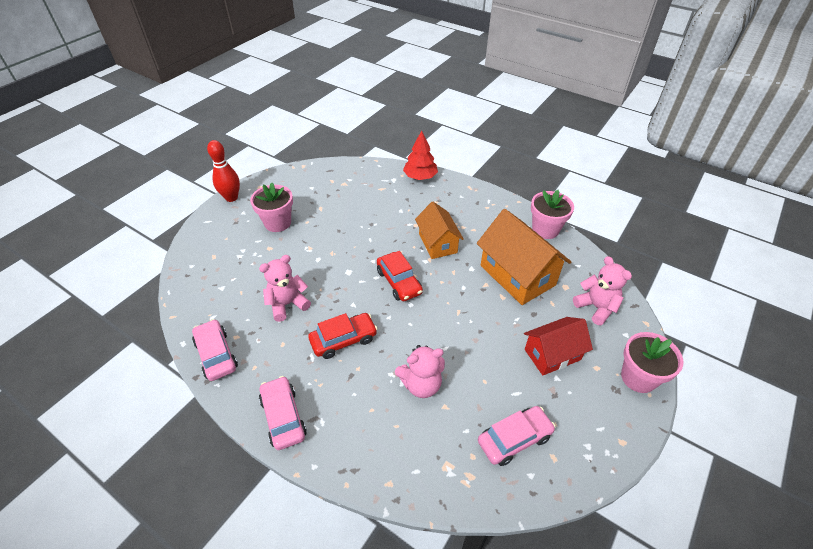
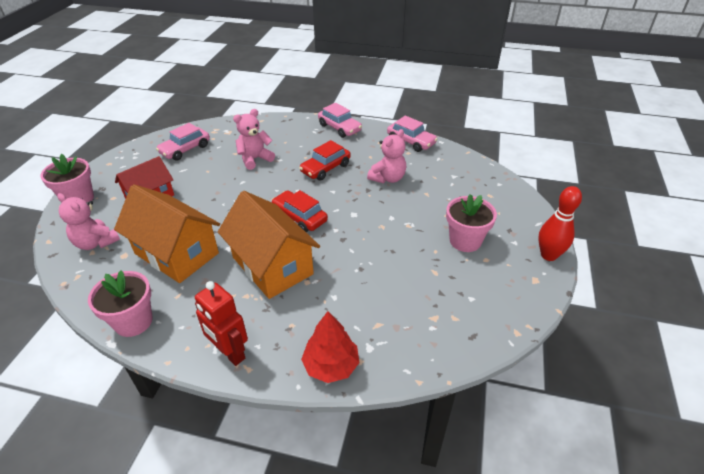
camera: 160 degrees right, 5 degrees down
orange house [415,202,464,259] -> orange house [218,191,320,299], size x1.57
none -> red robot [195,281,248,366]

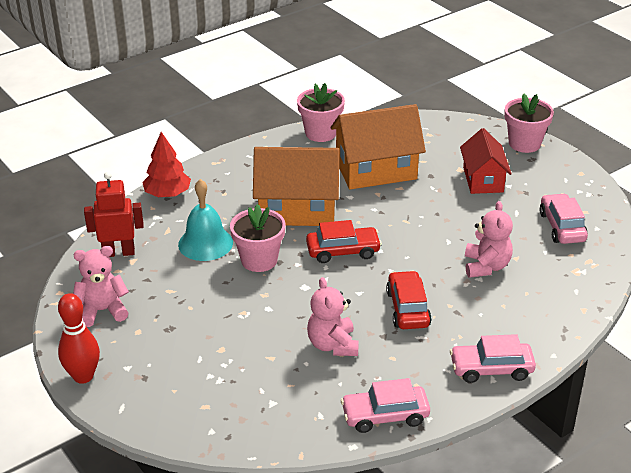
camera: 130 degrees right, 5 degrees down
pink teddy bear [57,193,120,250] -> pink teddy bear moved to [73,246,129,327]
red robot [195,281,248,366] -> red robot moved to [84,172,144,257]
pink flower pot [446,194,497,252] -> pink flower pot moved to [230,204,286,272]
none -> turquoise bell [178,179,233,261]

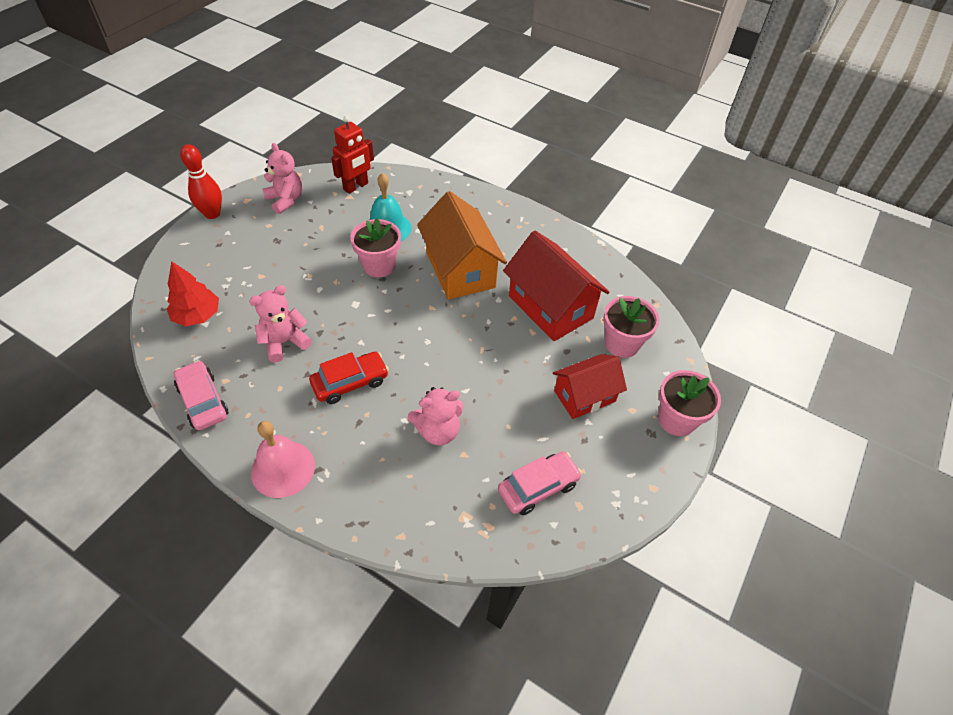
camera: 65 degrees right, 15 degrees up
red robot [84,172,144,257] -> red robot turned 75 degrees clockwise [331,116,374,194]
red tree [142,132,191,197] -> red tree moved to [167,261,219,326]
pink flower pot [297,83,345,142] -> pink flower pot moved to [603,296,659,358]
red car [306,220,382,263] -> none
orange house [330,104,426,189] -> red house [503,231,610,341]
pink car [450,334,536,383] -> pink bell [251,421,315,498]

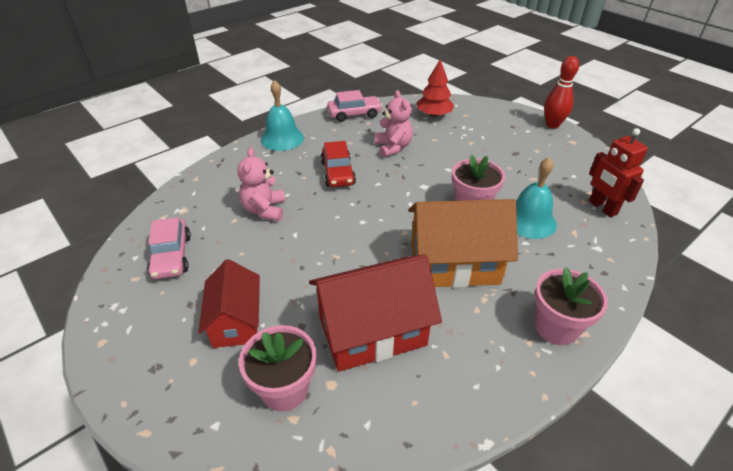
camera: 110 degrees right, 10 degrees down
pink bell [251,421,315,498] -> turquoise bell [261,80,304,151]
pink teddy bear [262,143,302,214] -> none
pink flower pot [658,370,721,436] -> pink flower pot moved to [534,267,608,345]

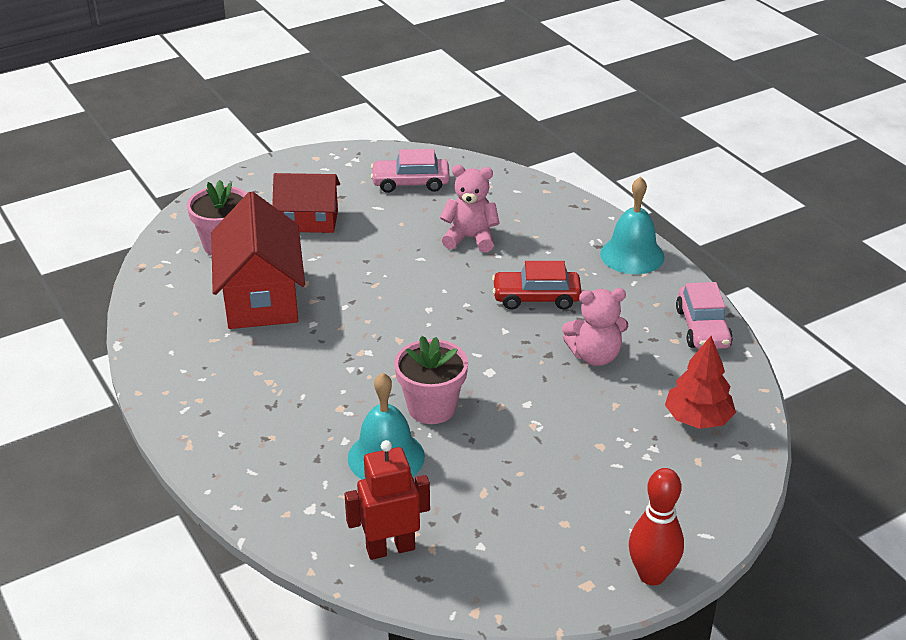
camera: 100 degrees right, 5 degrees down
orange house [408,199,518,288] -> none
pink flower pot [534,267,608,345] -> none

